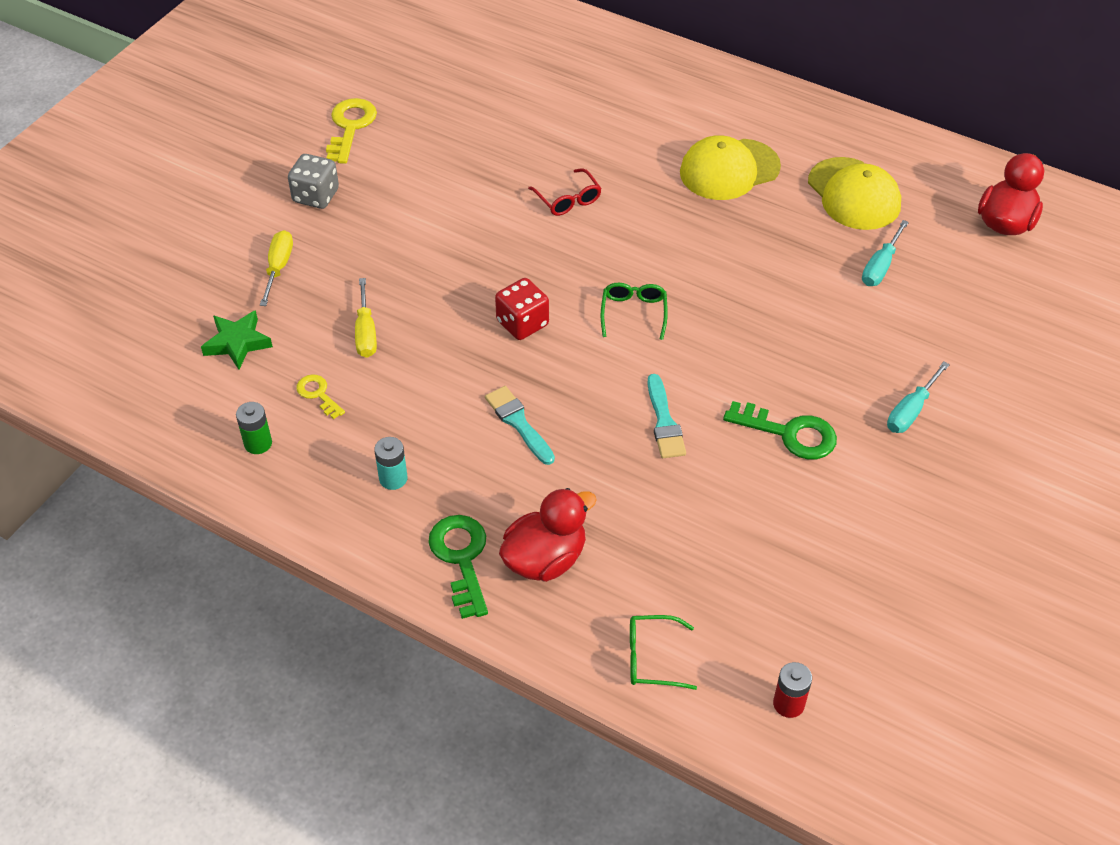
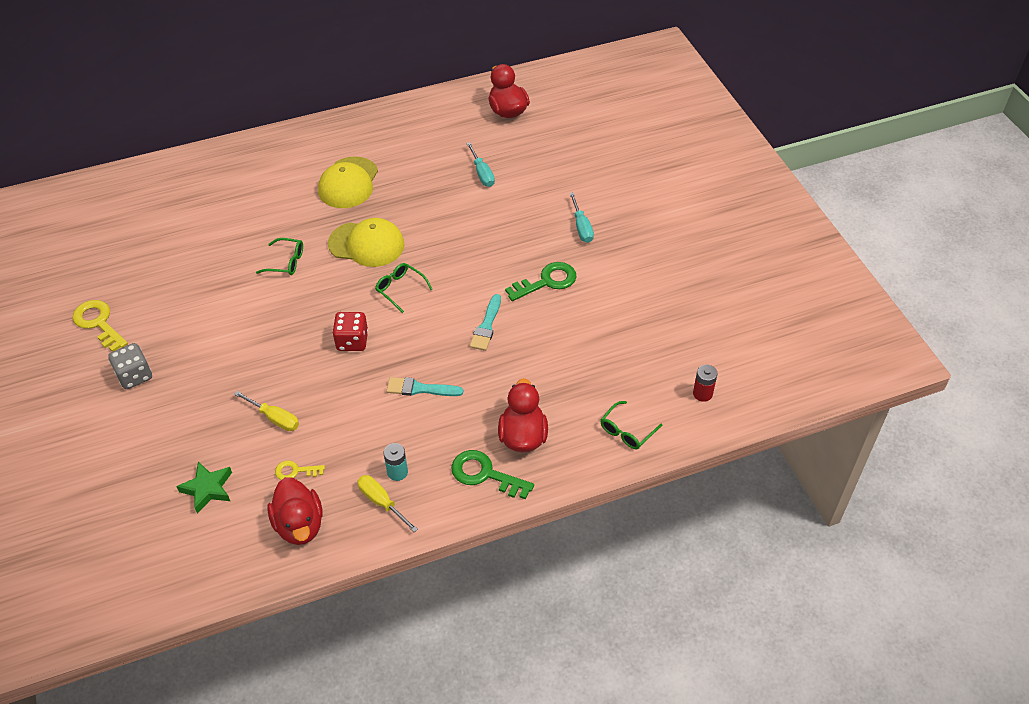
camera: 50 degrees left, 0 degrees up
green battery [236,402,272,454] -> red duck [267,477,323,545]
yellow screwdriver [260,230,293,306] -> yellow screwdriver moved to [357,475,418,532]
red glasses [528,168,602,216] -> green glasses [256,238,303,275]
turquoise brush [647,374,686,458] -> turquoise brush turned 75 degrees clockwise [470,294,501,351]
yellow cap [808,157,901,230] -> yellow cap moved to [328,218,405,267]

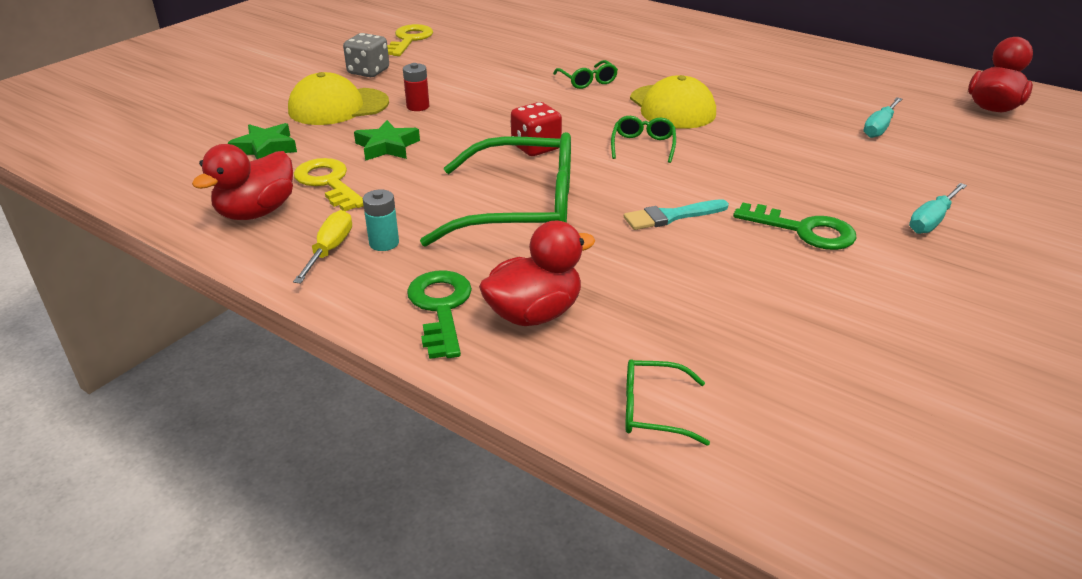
camera: 55 degrees right, 15 degrees down
yellow screwdriver [234,391,299,431] -> green star [354,120,420,161]
yellow key [275,460,325,480] -> yellow key [294,158,364,211], size x1.74
yellow cap [318,156,378,208] -> yellow cap moved to [288,72,389,125]
turquoise brush [386,377,463,396] -> green glasses [420,132,571,247]
red battery [693,365,717,402] -> red battery moved to [403,63,429,111]

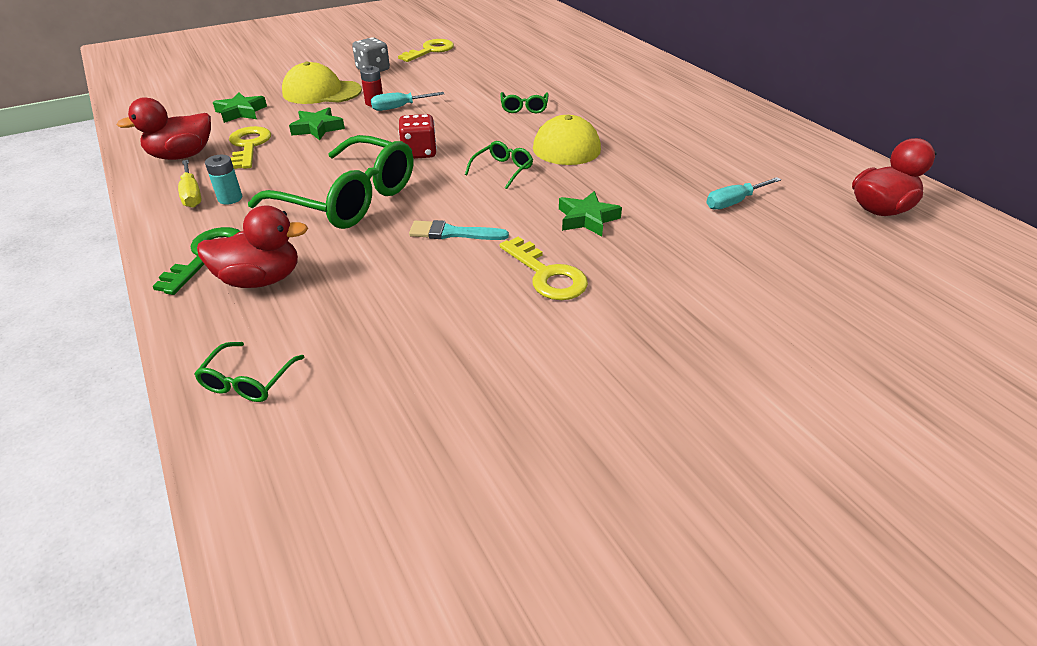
camera: 25 degrees right, 5 degrees up
yellow screwdriver [293,210,352,284] -> yellow screwdriver turned 120 degrees clockwise [178,160,201,208]
green glasses [625,359,710,446] -> green glasses turned 105 degrees counterclockwise [194,342,304,402]
green key [733,203,857,250] -> yellow key [500,237,588,300]
turquoise screwdriver [909,183,967,234] -> turquoise screwdriver moved to [371,92,445,111]
none -> green star [559,191,622,237]

